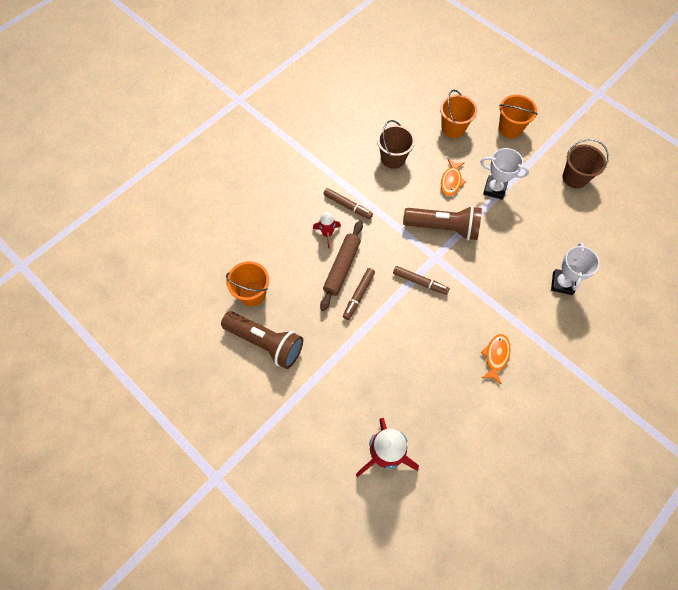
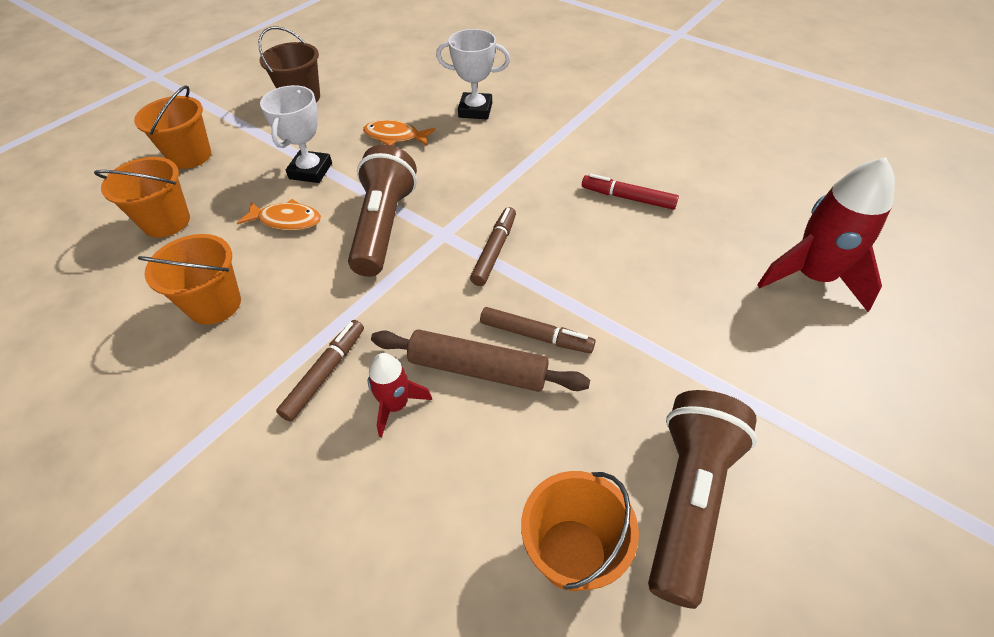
camera: 95 degrees left, 15 degrees down
brown bucket [377,120,415,169] -> orange bucket [138,234,241,325]
orange fish [481,334,511,385] -> orange fish moved to [363,120,435,146]
none -> red marker [582,174,679,210]

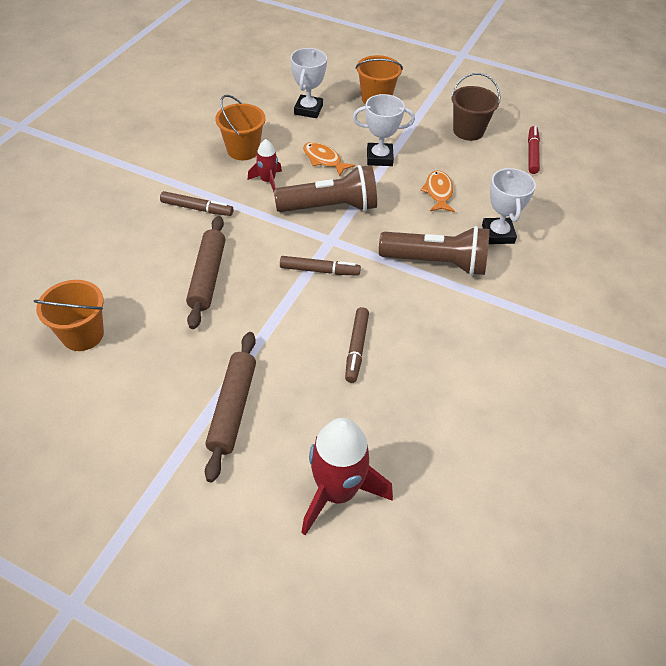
camera: 75 degrees right, 0 degrees up
orange bucket [94,157,190,238] -> white trophy [291,48,327,118]
orange fish [237,199,321,230] -> orange fish turned 135 degrees clockwise [303,142,355,177]
red rocket [368,353,432,437] -> red rocket moved to [247,139,282,192]
brown marker [480,307,596,353] -> brown marker moved to [345,307,369,383]
red marker [582,174,679,210] -> red marker moved to [528,126,540,174]
brown flashlight [648,390,757,609] -> brown flashlight moved to [379,226,489,276]
none -> brown rolling pin [205,332,256,482]

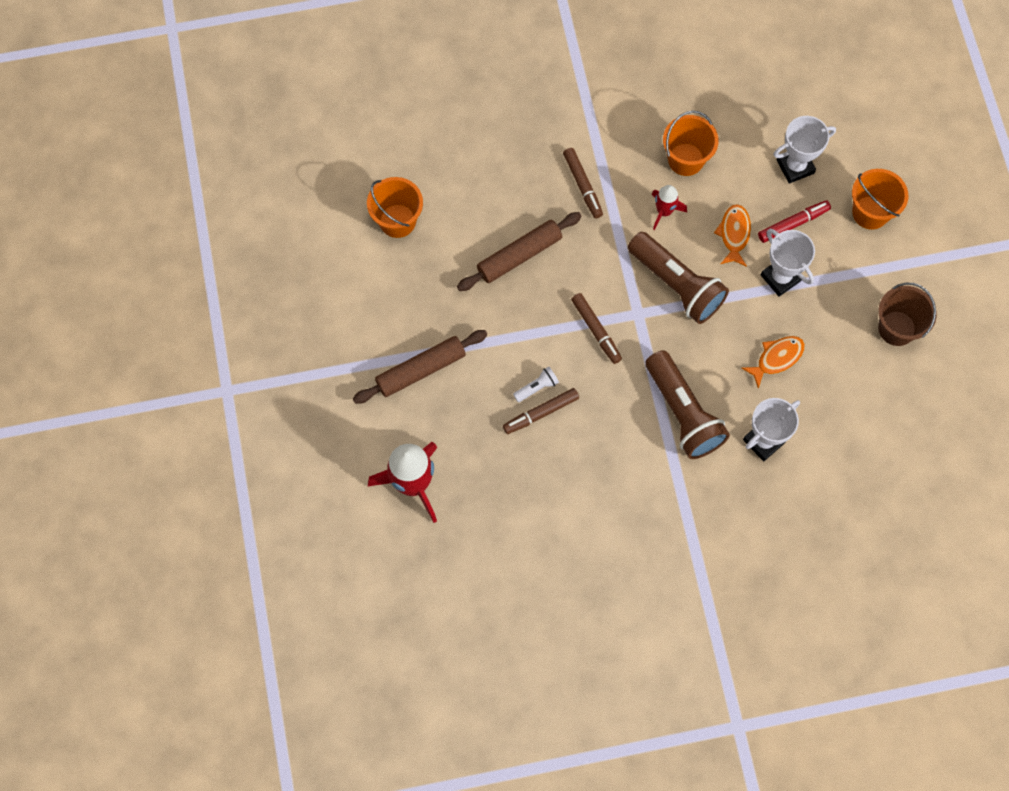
camera: 55 degrees right, 20 degrees up
red marker [528,126,540,174] -> red marker moved to [758,200,831,243]
none -> white flashlight [513,367,559,402]

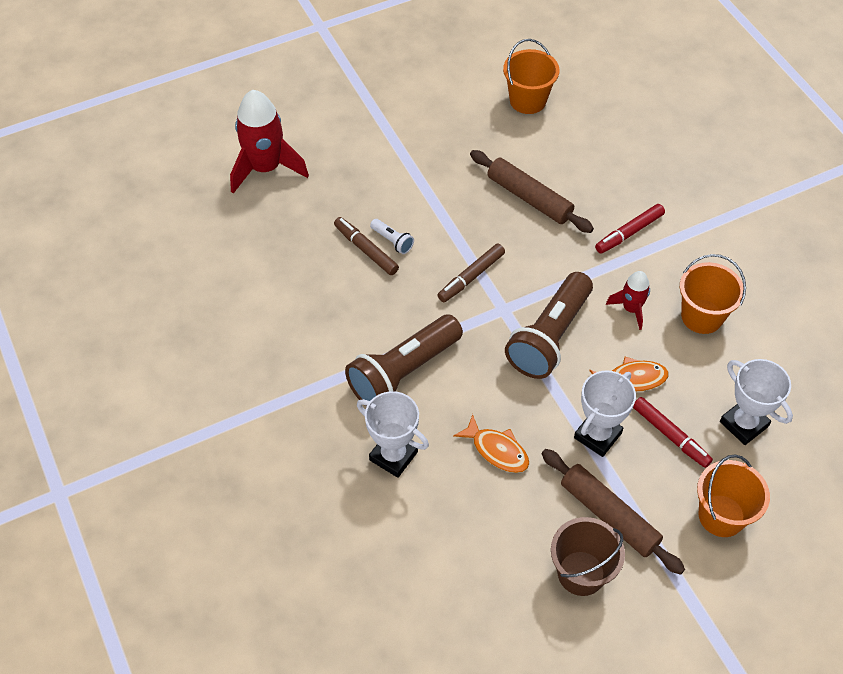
camera: 75 degrees right, 15 degrees down
brown rolling pin [353,330,487,404] -> brown rolling pin moved to [542,449,685,575]
brown marker [563,148,603,219] -> red marker [595,204,665,254]

